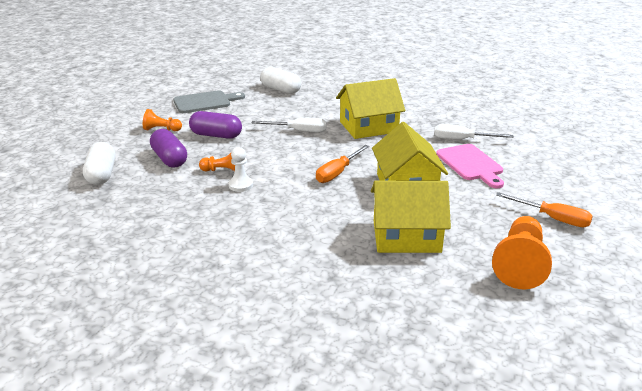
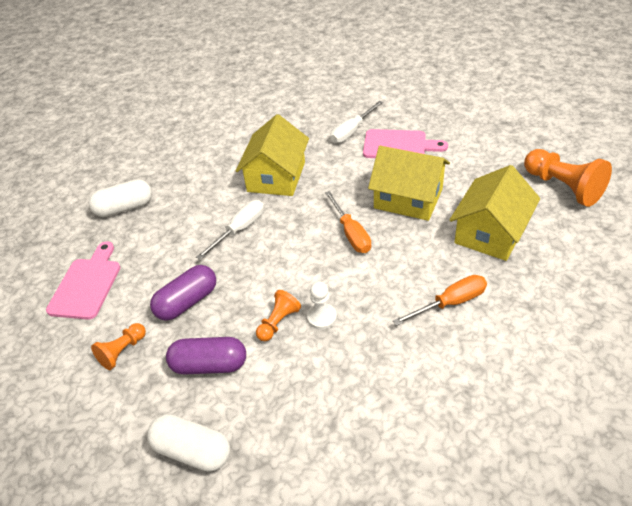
camera: 55 degrees left, 15 degrees up
grey cutting board [173,90,245,113] -> pink cutting board [46,242,121,320]
orange screwdriver [496,192,593,227] -> orange screwdriver moved to [393,275,487,326]

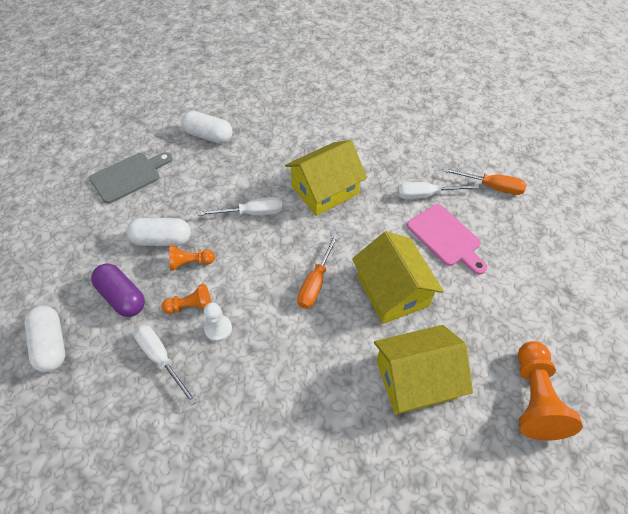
camera: 40 degrees right, 10 degrees up
pink cutting board [46,242,121,320] -> grey cutting board [89,152,172,204]
orange pawn [91,323,146,370] -> orange pawn moved to [169,245,215,271]
purple capsule [150,265,216,321] -> white capsule [126,218,191,246]
orange screwdriver [393,275,487,326] -> orange screwdriver moved to [443,168,527,195]
none -> white screwdriver [134,325,197,405]

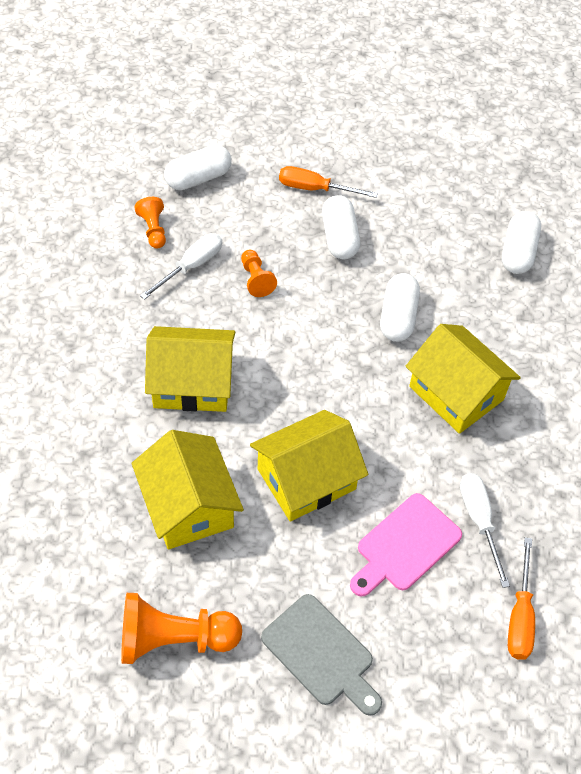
camera: 80 degrees right, 0 degrees up
grey cutting board [89,152,172,204] -> grey cutting board moved to [261,594,382,716]
purple capsule [91,263,145,317] -> none
orange pawn [169,245,215,271] -> orange pawn moved to [134,197,166,249]
white screwdriver [197,197,283,216] -> white capsule [380,273,420,342]
white pawn [204,303,232,342] -> none
orange screwdriver [297,233,339,309] -> orange screwdriver moved to [279,166,378,198]
none -> yellow house [145,326,235,412]

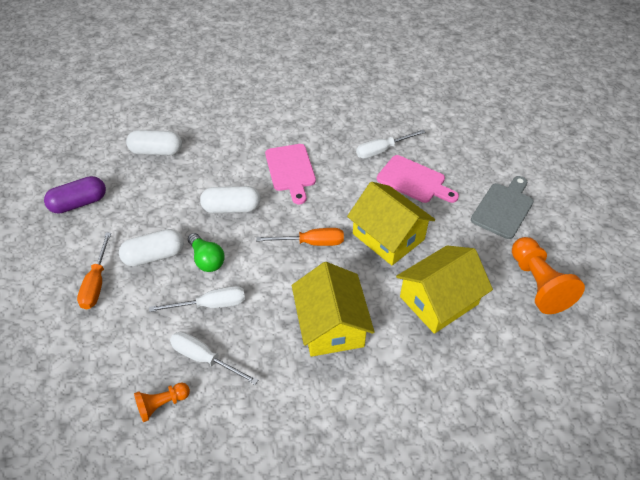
camera: 100 degrees left, 5 degrees down
white capsule [164,145,232,190] -> none
orange pawn [241,250,277,297] -> white screwdriver [149,286,245,312]
yellow house [405,324,521,434] -> pink cutting board [265,144,316,204]
orange screwdriver [508,537,535,660] -> orange screwdriver moved to [256,228,344,246]
none -> purple capsule [44,176,106,214]
none -> green light bulb [188,233,225,272]

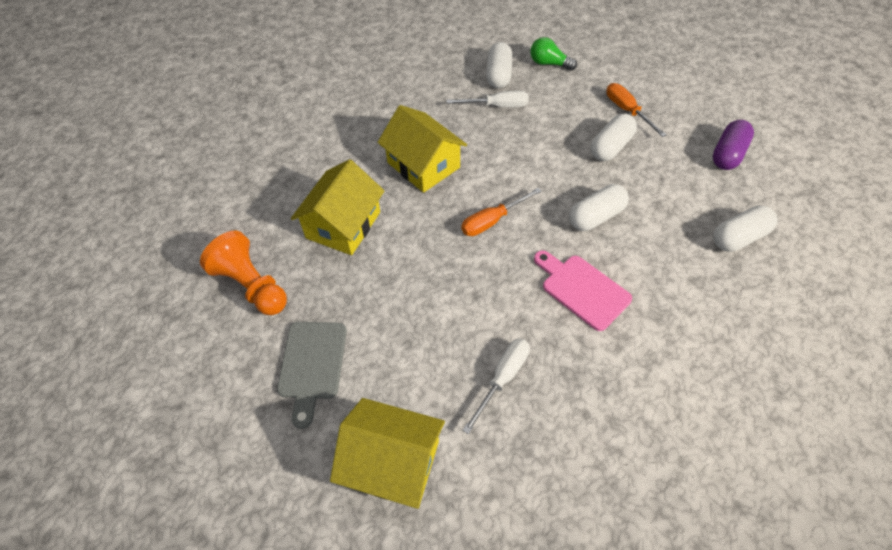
camera: 150 degrees right, 5 degrees up
orange pawn [134,383,190,422] -> white capsule [486,42,513,88]
white screwdriver [149,286,245,312] -> none
green light bulb [188,233,225,272] -> green light bulb moved to [530,37,577,71]
yellow house [347,182,435,265] -> yellow house moved to [330,398,445,509]
pink cutting board [377,155,459,203] -> none

